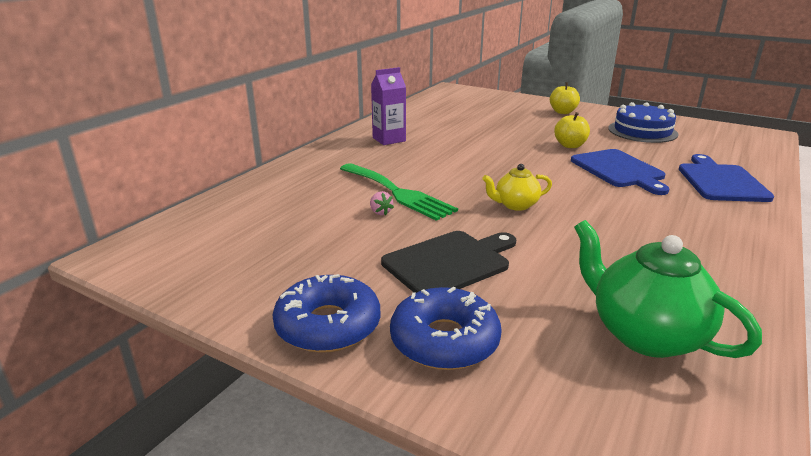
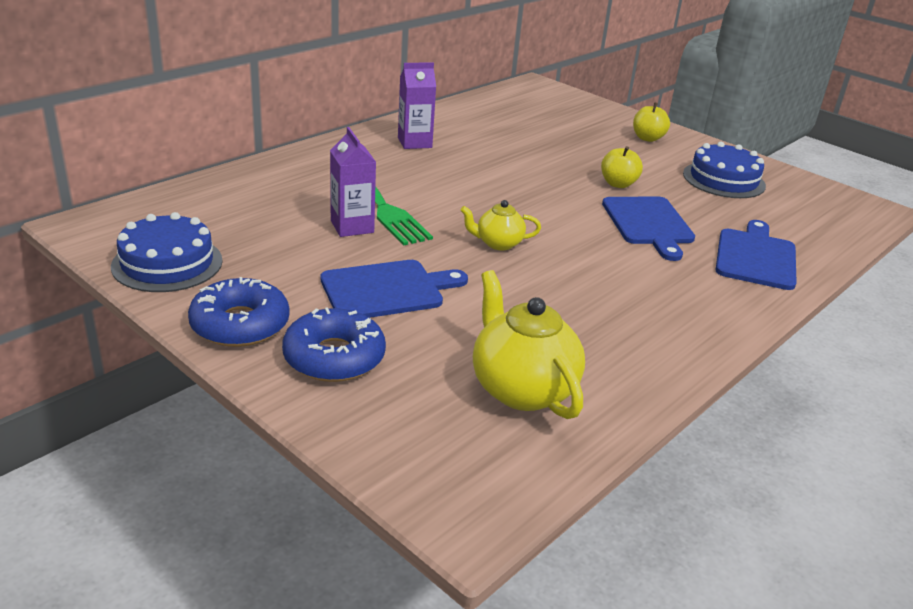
camera: 10 degrees right, 5 degrees up
pink strawberry [370,191,394,215] -> purple carton [330,127,376,237]
black cutting board [381,231,516,293] -> blue cutting board [320,260,468,318]
green teapot [574,220,762,358] -> yellow teapot [473,270,585,419]
none -> blue cake [111,212,223,292]

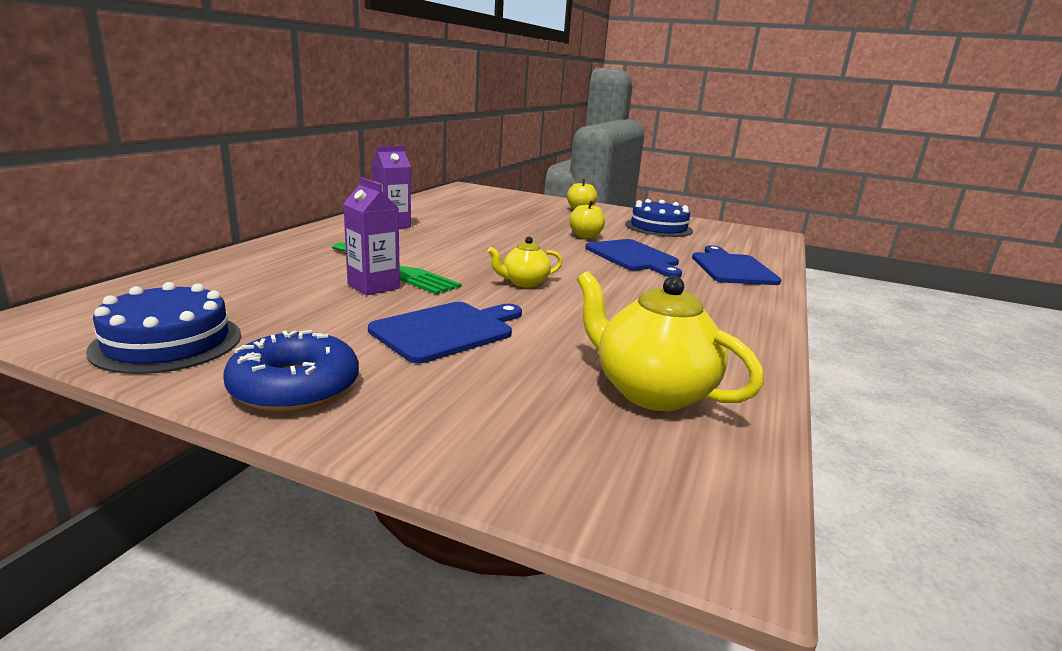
camera: 20 degrees left, 10 degrees down
blue donut [282,307,386,382] -> none

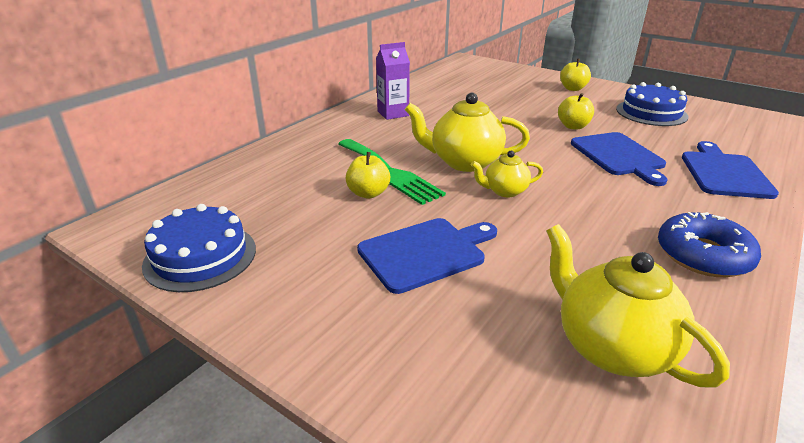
camera: 15 degrees right, 10 degrees up
blue donut [224,330,359,412] -> blue donut moved to [658,212,761,277]
purple carton [344,177,400,295] -> yellow apple [346,152,390,198]
none -> yellow teapot [405,93,530,172]

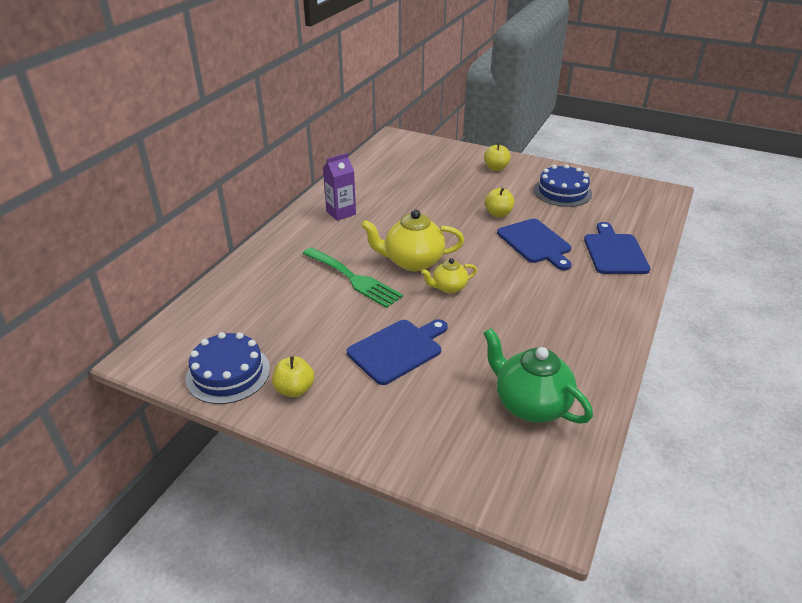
camera: 10 degrees left, 5 degrees up
yellow apple [346,152,390,198] -> yellow apple moved to [272,356,315,397]
yellow teapot [546,224,730,387] -> green teapot [483,328,593,424]
blue donut [658,212,761,277] -> none

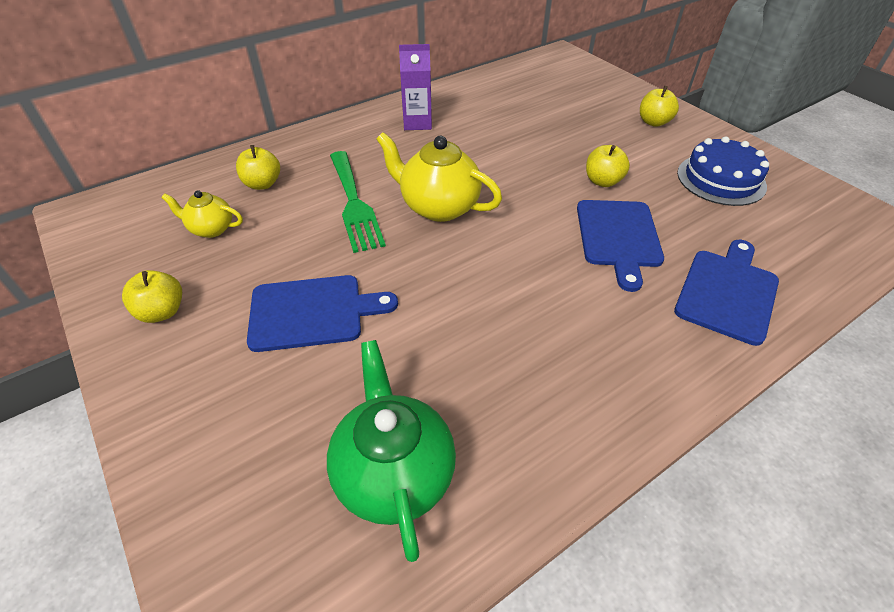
camera: 30 degrees right, 10 degrees up
blue cake [186,332,270,404] -> none
yellow teapot [421,258,477,294] -> yellow teapot moved to [161,190,243,238]
none -> yellow apple [236,145,280,190]

